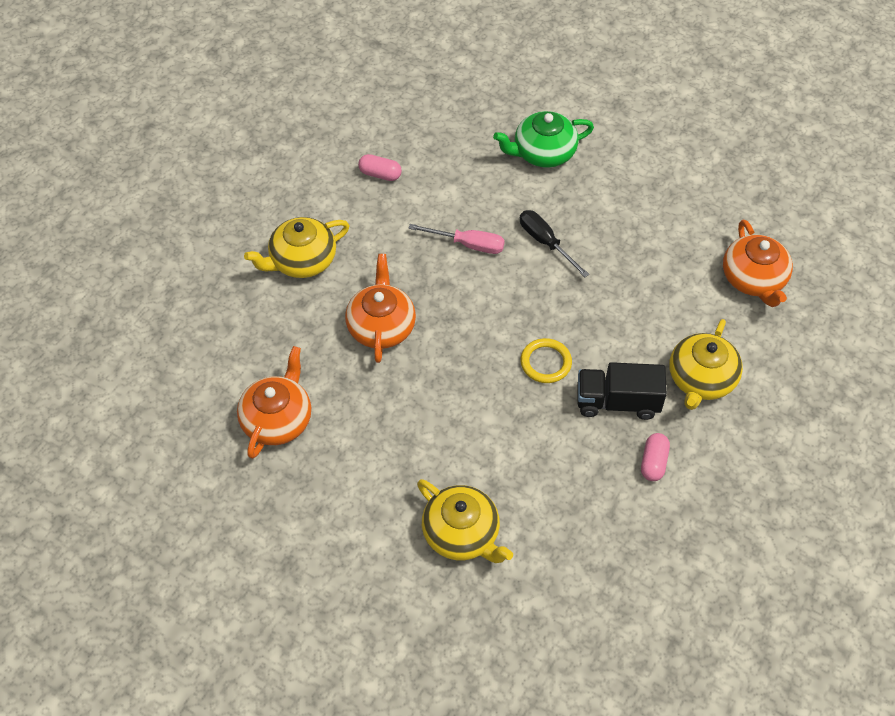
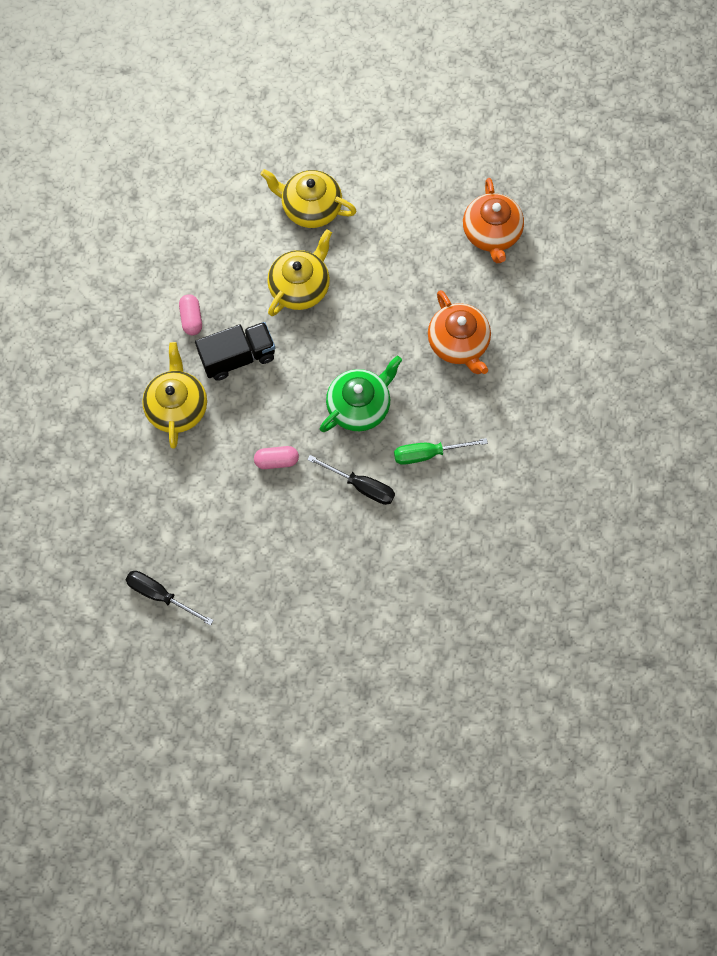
camera: 155 degrees right, 15 degrees up
yellow teapot [244,217,350,278] -> yellow teapot moved to [267,229,332,316]
pink capsule [358,154,402,181] -> pink capsule moved to [254,446,299,469]
pink screwdriver [408,224,505,254] -> green screwdriver [394,438,488,465]
green teapot [493,111,594,168] -> green teapot moved to [320,356,402,432]
yellow ring [520,338,572,383] -> none
orange teapot [723,219,793,307] -> none
none -> black screwdriver [126,571,214,626]

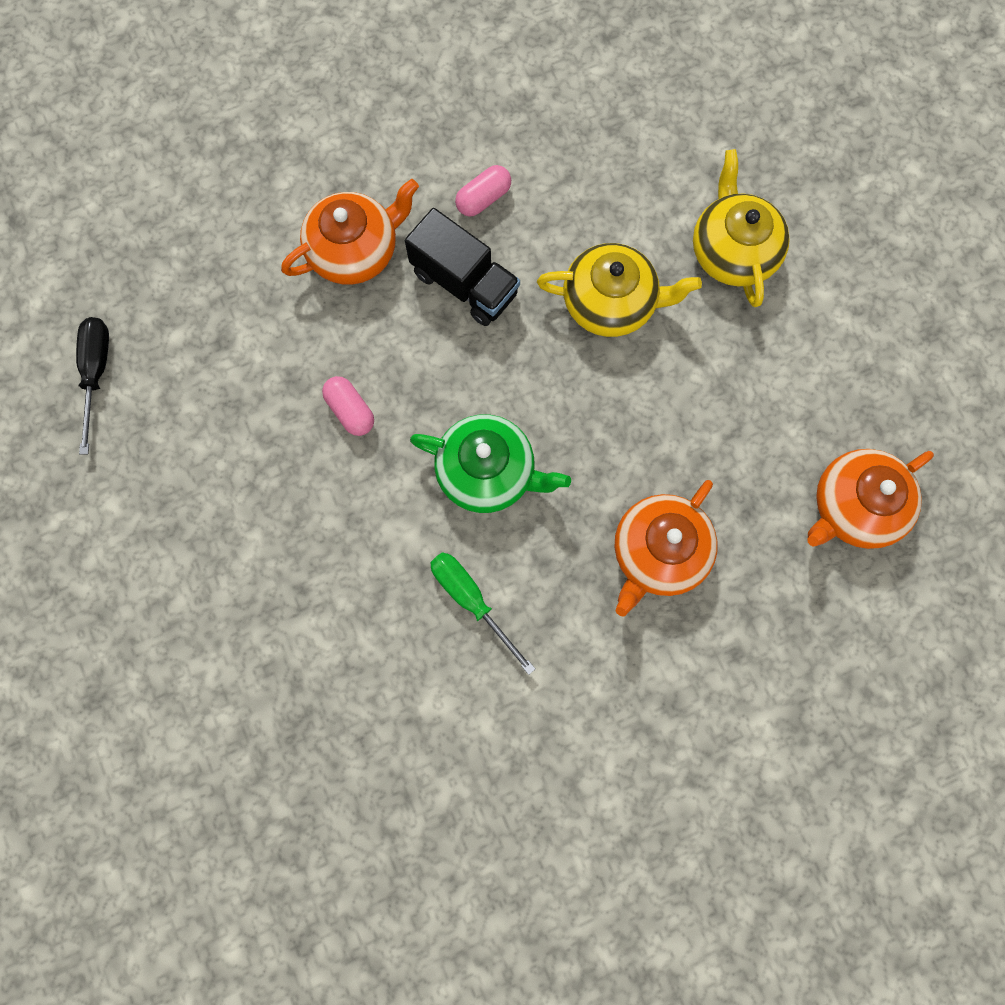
camera: 60 degrees right, 5 degrees up
yellow teapot [142,342,207,448] -> orange teapot [281,179,419,285]
black screwdriver [307,455,395,505] -> none

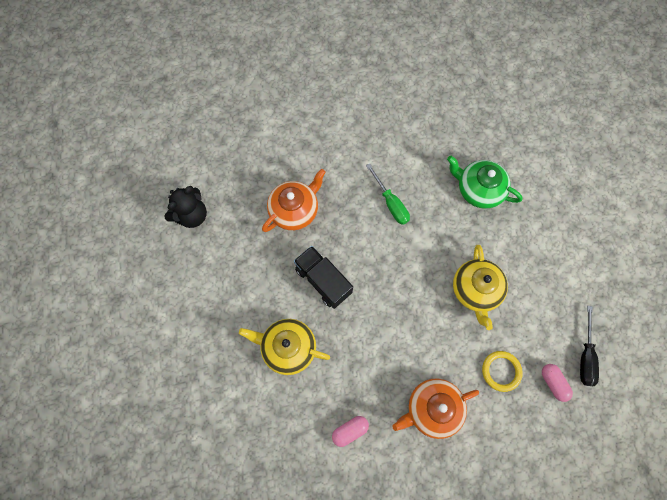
camera: 170 degrees left, 5 degrees down
pink capsule [322,376,374,436] -> pink capsule moved to [542,364,573,402]
black truck [405,208,520,326] -> black truck moved to [294,246,353,309]
green teapot [410,414,571,513] -> green teapot moved to [447,156,523,209]
yellow teapot [693,149,790,307] -> yellow teapot moved to [453,245,508,330]
orange teapot [807,449,934,549] -> black teddy bear [164,186,207,228]
none -> yellow ring [482,351,523,392]

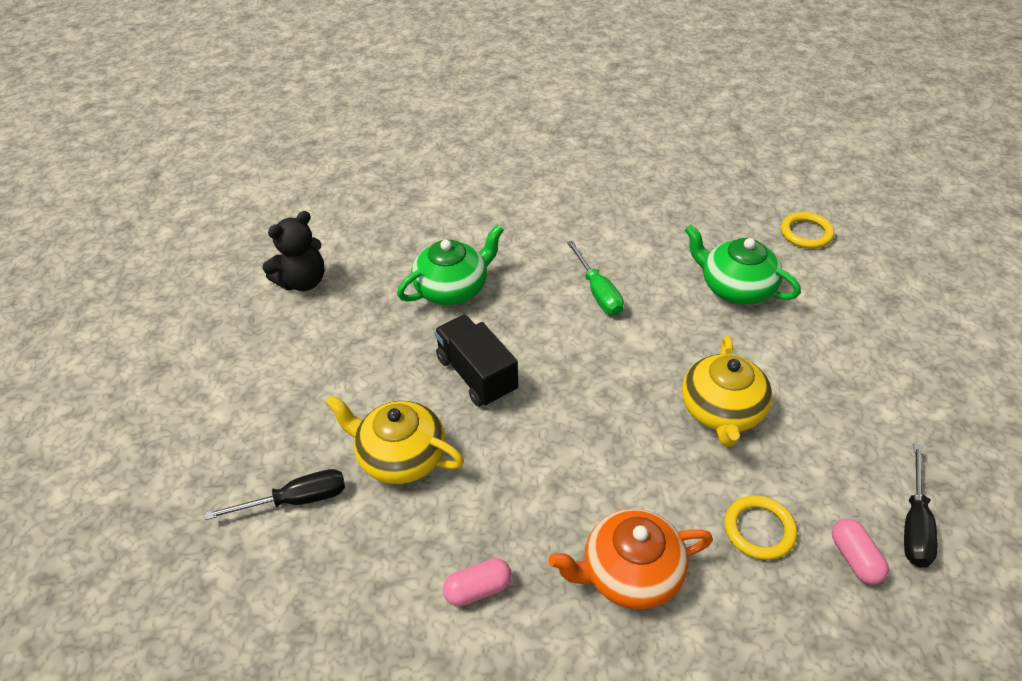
camera: 10 degrees right, 25 degrees down
orange teapot [262,169,326,232] -> green teapot [397,225,504,305]
none -> black screwdriver [205,469,345,520]
none -> yellow ring [781,212,834,249]

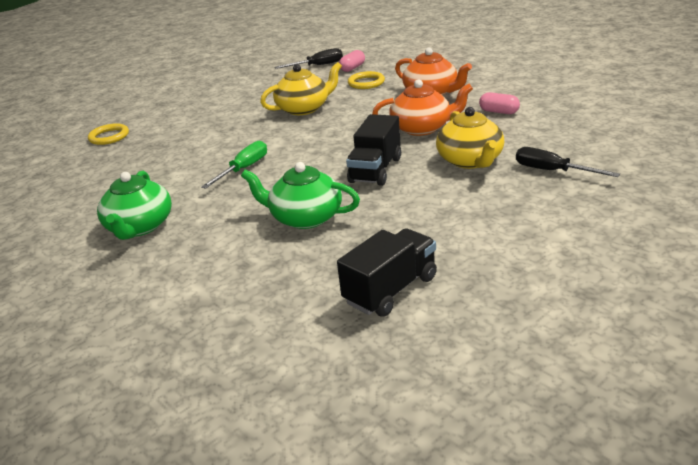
camera: 125 degrees left, 15 degrees down
black teddy bear [262,211,324,291] -> black truck [337,228,437,317]
green teapot [685,225,801,304] -> green teapot moved to [97,171,172,240]
none -> orange teapot [372,79,473,136]

